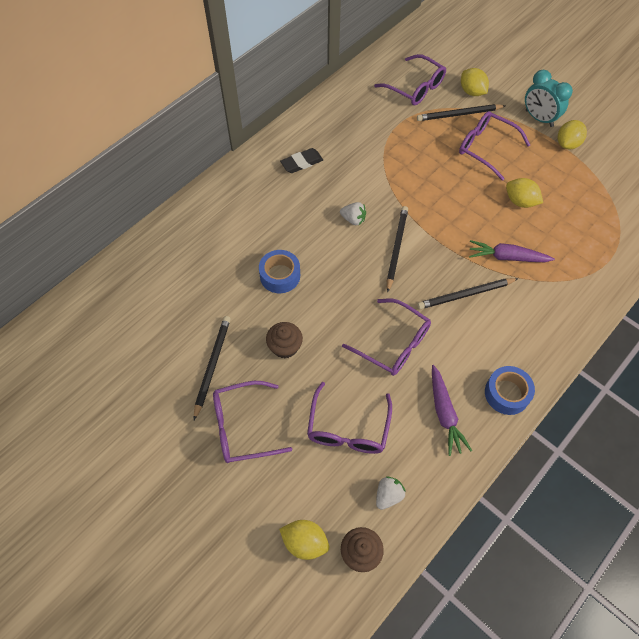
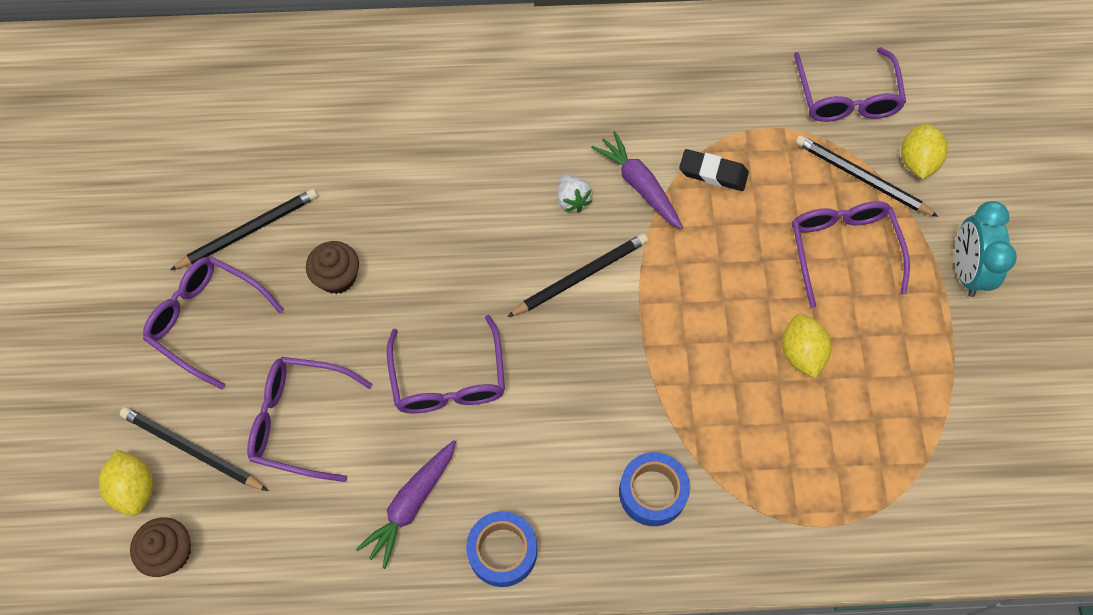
camera: 45 degrees right, 5 degrees up
blue tape [259,250,300,293] -> blue tape moved to [619,452,690,526]
black eraser [280,148,323,173] -> black eraser moved to [679,149,749,191]
purple glasses [307,382,392,454] -> purple glasses turned 45 degrees clockwise [247,357,373,482]
white strawberry [376,476,406,510] -> none
black pencil [417,278,519,309] -> black pencil moved to [120,407,268,491]
purple carrot [469,240,555,262] -> purple carrot moved to [591,131,683,229]
yellow lemon [558,120,587,149] -> none

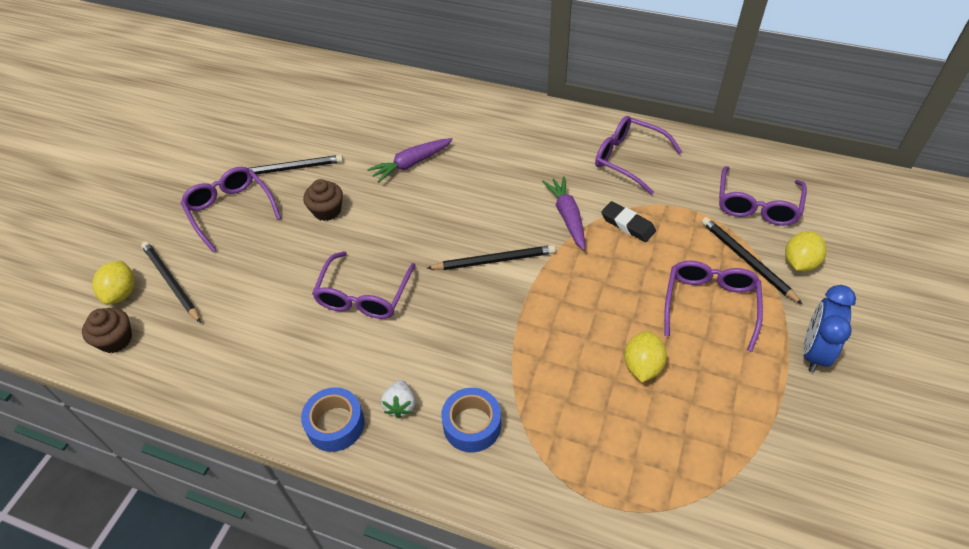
camera: 25 degrees right, 15 degrees down
purple glasses [247,357,373,482] -> purple glasses moved to [595,116,682,195]
purple carrot [356,440,456,569] -> purple carrot moved to [367,138,453,183]
white strawberry [557,174,592,212] -> white strawberry moved to [381,380,415,418]
turquoise clock [955,201,1017,297] -> blue clock [803,285,856,373]

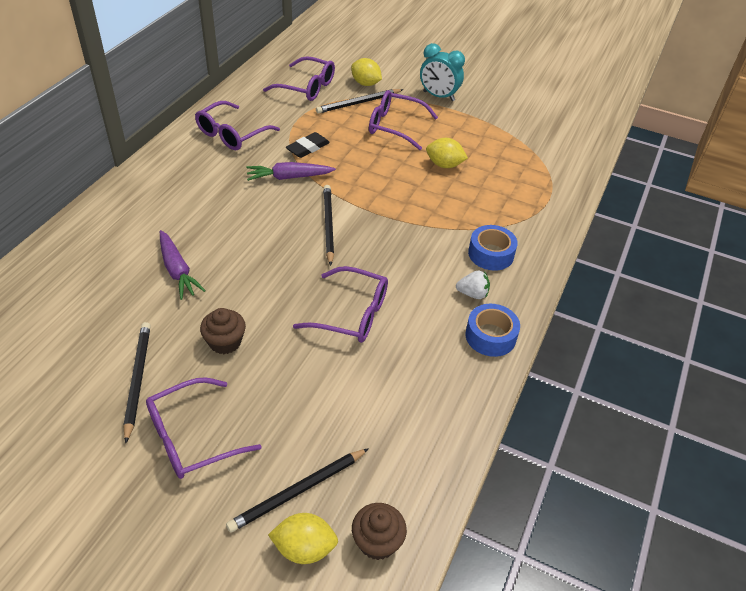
camera: 90 degrees left, 5 degrees down
blue clock [803,285,856,373] -> turquoise clock [420,43,465,101]

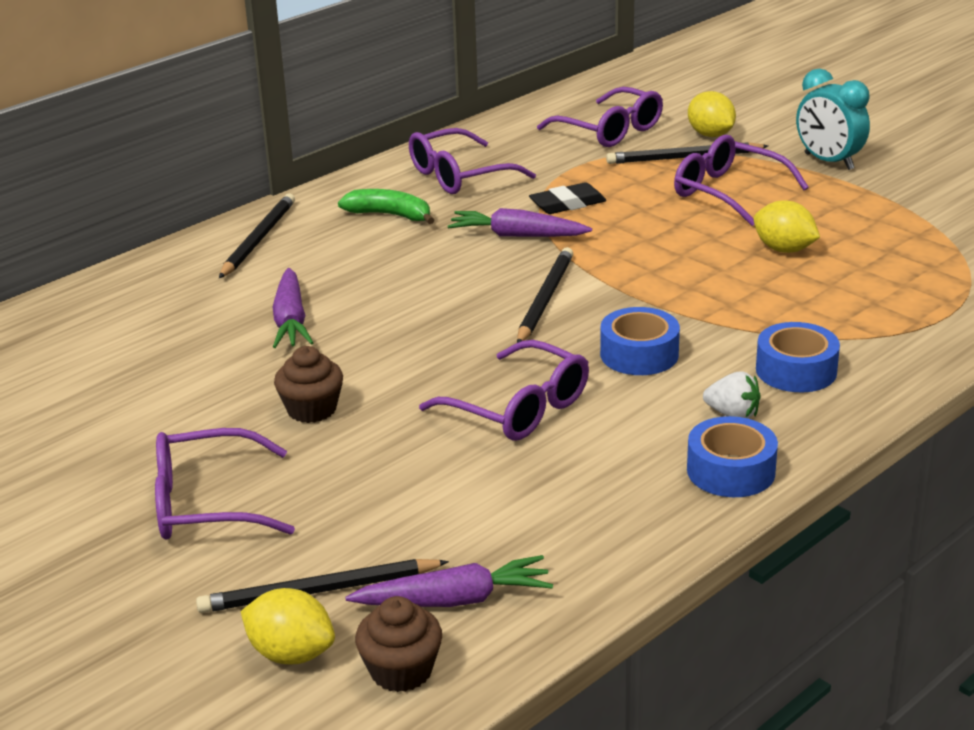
camera: 25 degrees right, 15 degrees down
black pencil [124,322,151,443] -> black pencil moved to [219,194,295,278]
none -> green banana [338,189,434,224]
none -> purple carrot [345,555,553,607]
none -> blue tape [600,307,680,375]

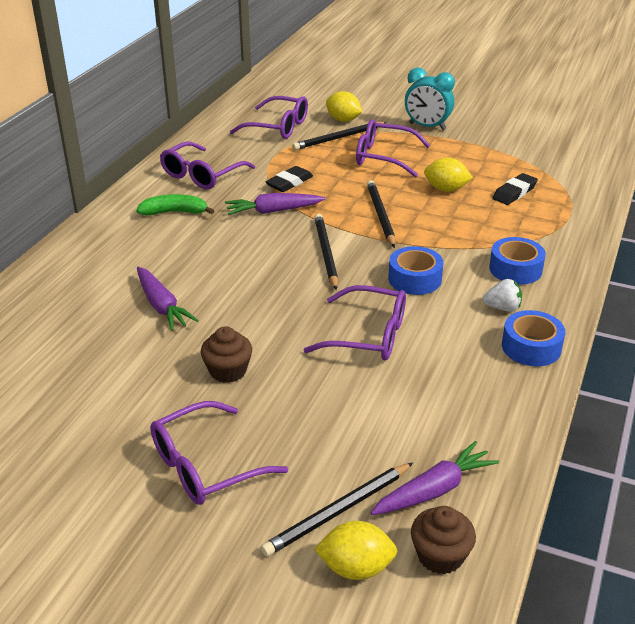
camera: 25 degrees left, 5 degrees up
black pencil [219,194,295,278] -> black pencil moved to [367,180,395,248]
none -> black eraser [493,173,538,205]

